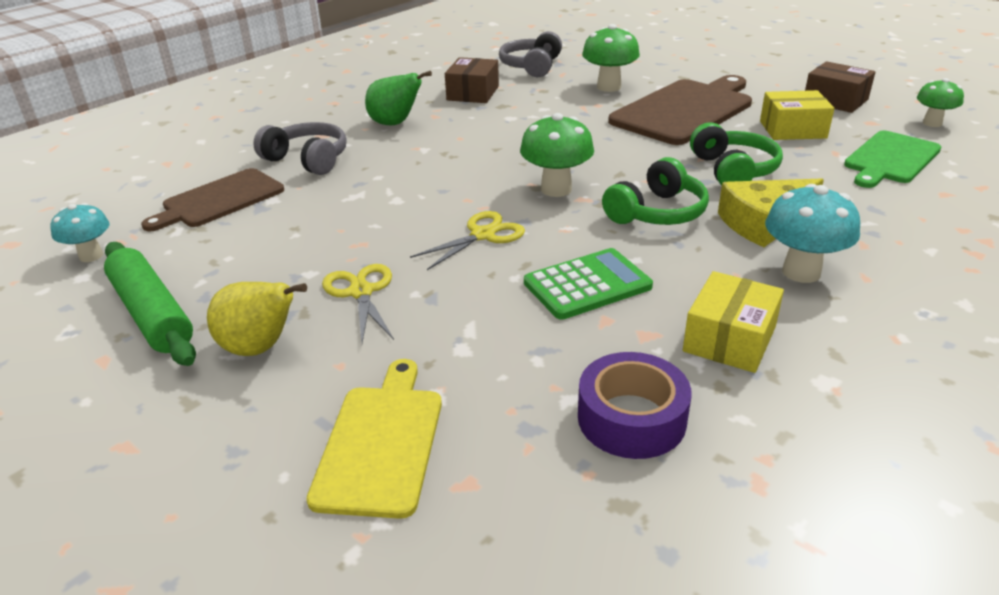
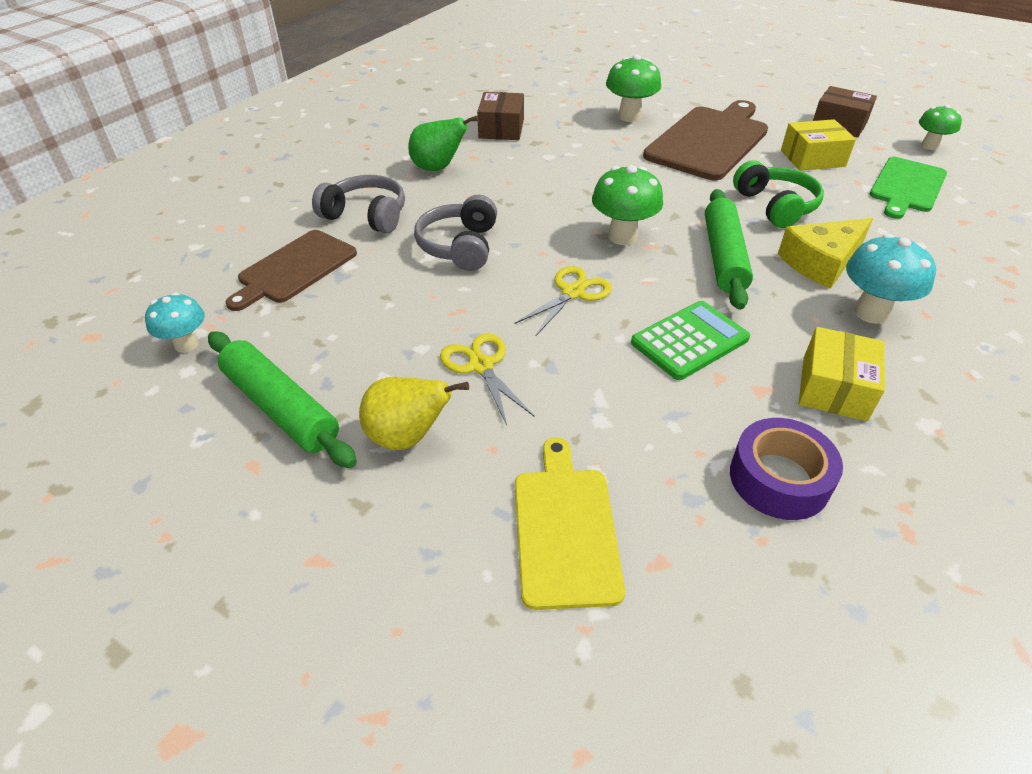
camera: 10 degrees left, 10 degrees up
grey headphones [499,31,562,77] -> grey headphones moved to [414,195,497,271]
green headphones [602,157,709,225] -> green rolling pin [705,189,753,310]

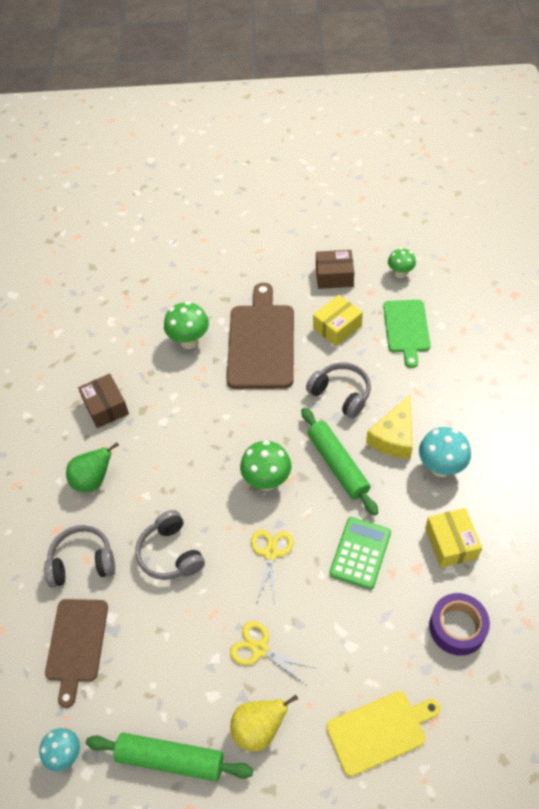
camera: 30 degrees left, 10 degrees up
yellow cutting board [515,437,625,610] -> yellow cutting board turned 105 degrees clockwise [326,691,441,777]
green headphones [733,160,824,228] -> grey headphones [306,362,371,419]

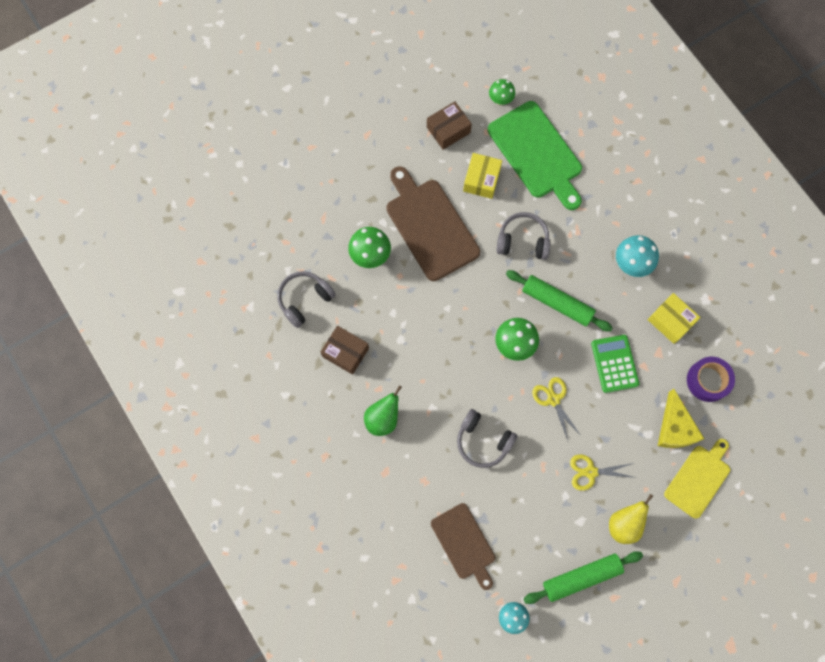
camera: 35 degrees left, 20 degrees up
grey headphones [44,525,115,587] -> grey headphones moved to [277,271,336,328]
yellow cheese [366,395,413,459] -> yellow cheese moved to [658,389,704,448]
green cutting board [383,300,430,368] -> green cutting board [488,101,582,210], size x1.58

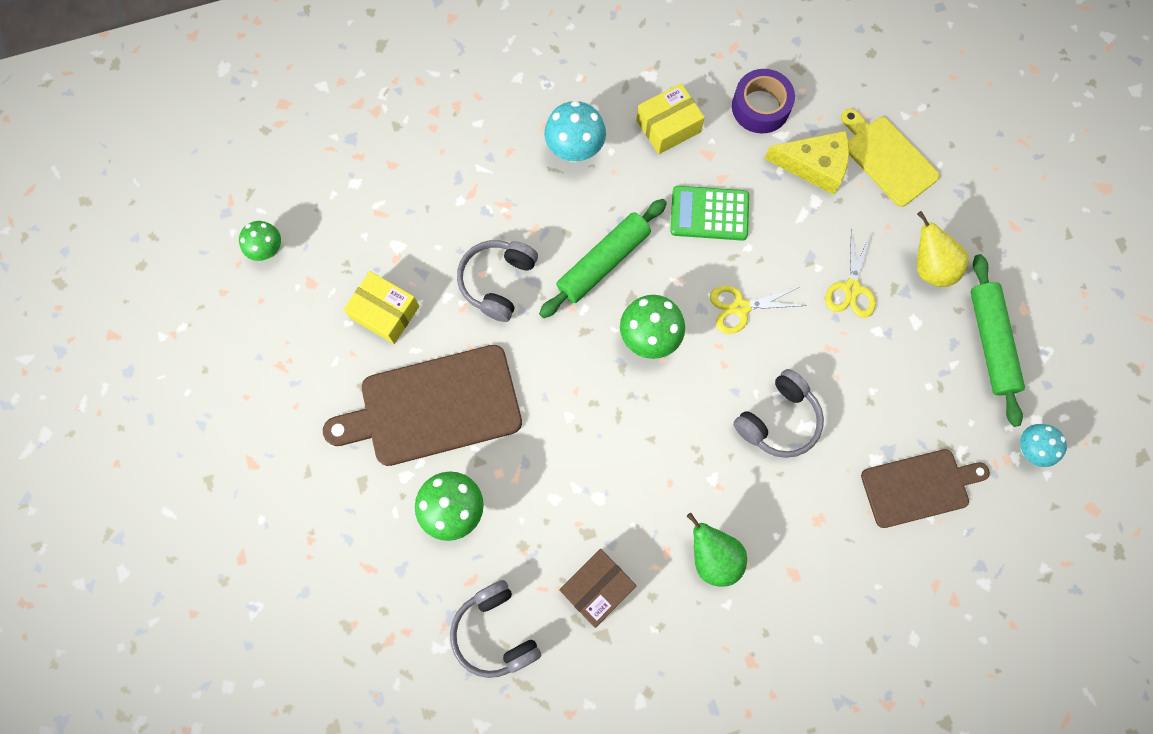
camera: 75 degrees left, 0 degrees up
brown box [427,102,472,149] -> none
green cutting board [488,101,582,210] -> none

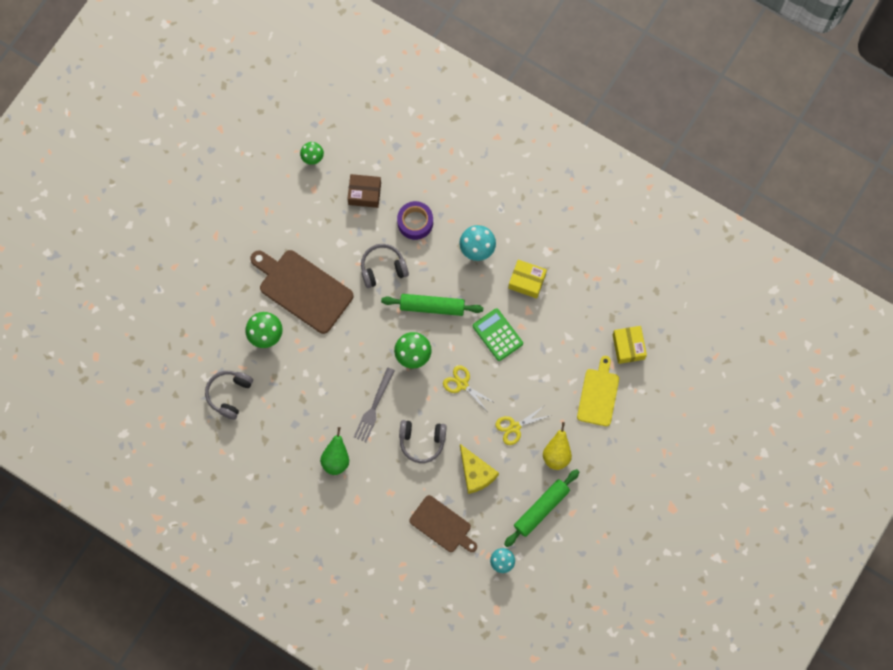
camera: 50 degrees right, 0 degrees up
yellow box [344,271,419,344] -> yellow box moved to [613,326,647,364]
brown box [559,549,636,628] -> brown box moved to [347,174,381,208]
purple tape [732,69,795,134] -> purple tape moved to [397,201,433,240]
yellow cheese [765,131,849,195] -> yellow cheese moved to [460,444,499,494]
none -> grey fork [354,367,395,442]

